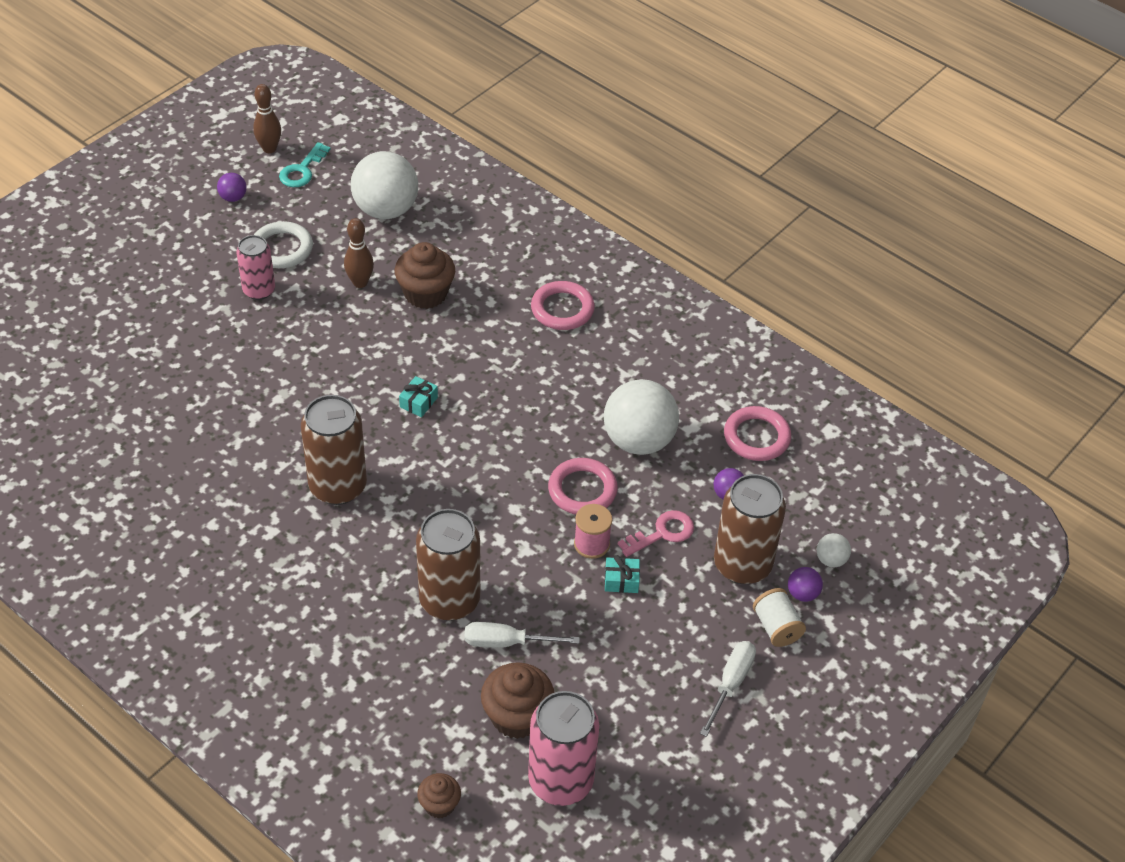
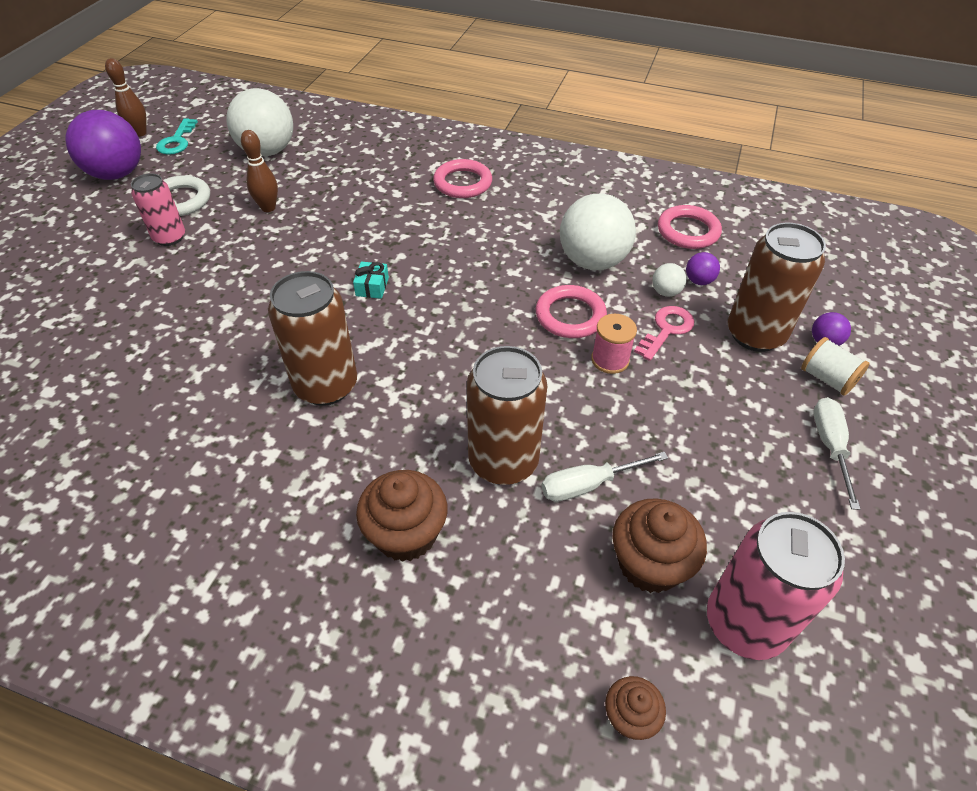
camera: 20 degrees left, 0 degrees up
purple ball [217,173,247,202] -> purple ball [65,110,141,180], size x2.31
brown cupcake [394,242,455,309] -> brown cupcake moved to [356,470,448,562]
turquoise gift [605,555,640,593] -> none
white ball [817,533,851,568] -> white ball moved to [652,263,686,297]

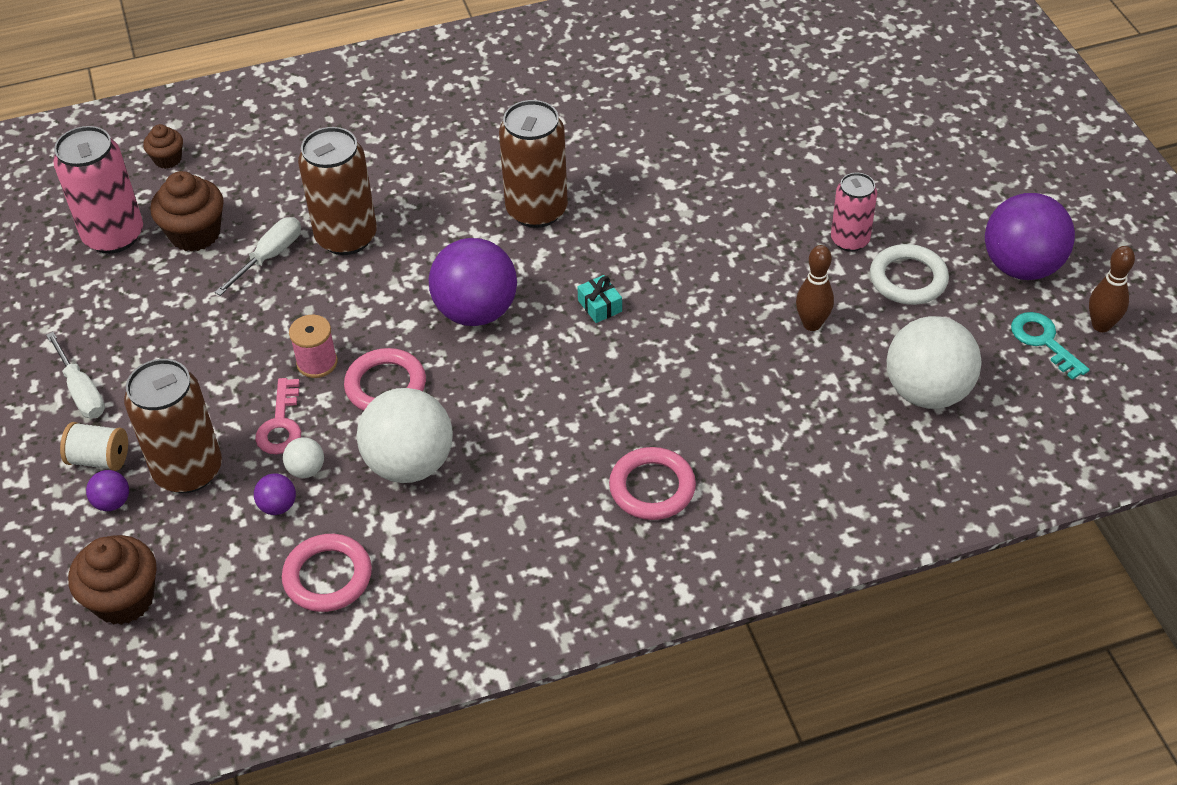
camera: 145 degrees right, 0 degrees up
brown cupcake [356,470,448,562] -> brown cupcake moved to [68,535,157,625]
none -> purple ball [429,238,517,326]

